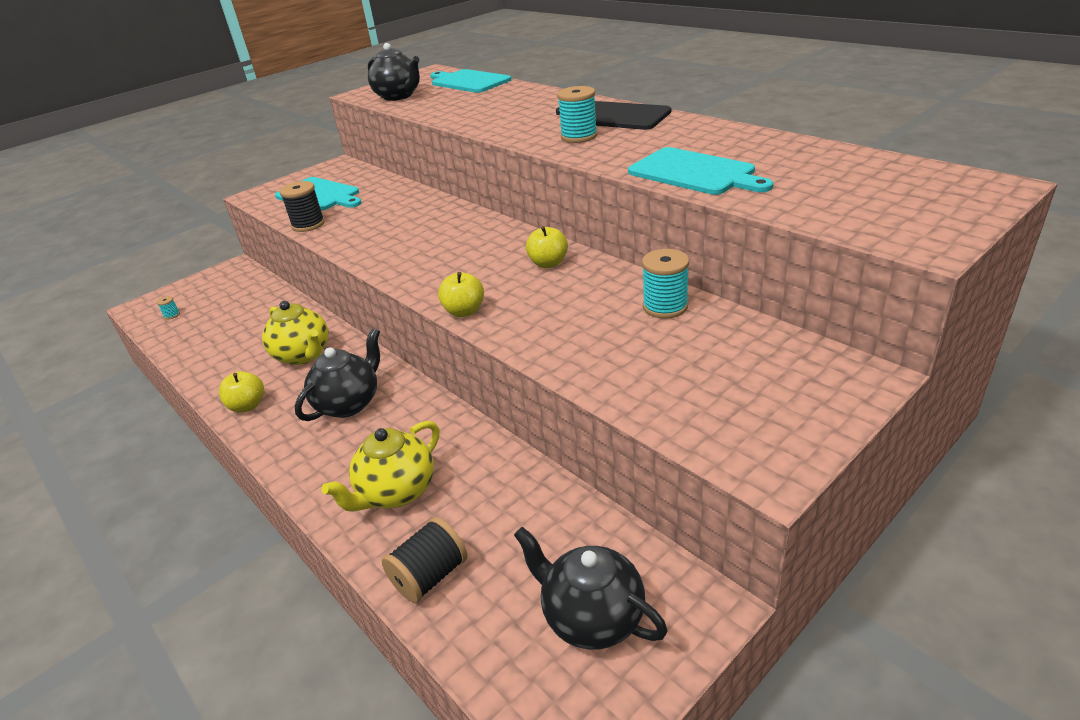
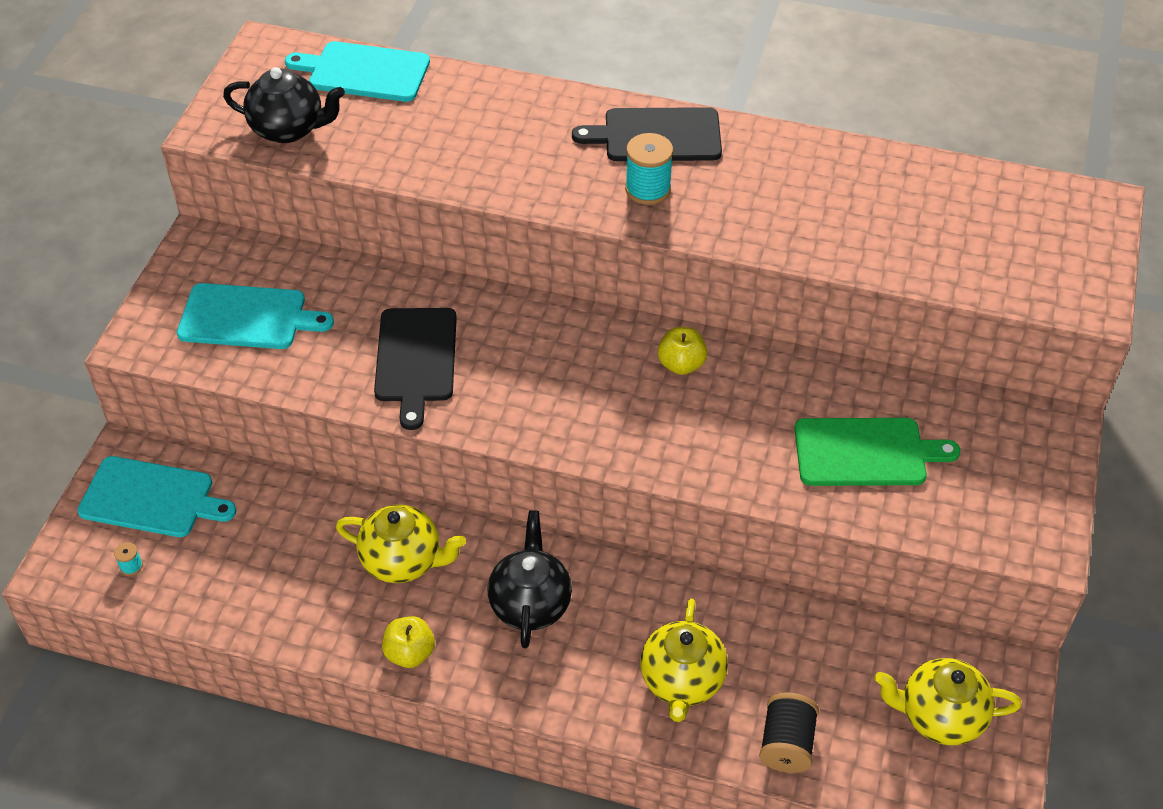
camera: 35 degrees left, 15 degrees up
black spool [280,181,325,232] -> none
yellow apple [438,272,484,317] -> none
black teapot [514,527,668,650] -> yellow teapot [874,658,1022,745]
turquoise cutting board [628,147,773,195] -> turquoise cutting board moved to [77,456,236,537]
turquoise spool [642,249,689,319] -> none
none -> black cutting board [374,308,457,430]
none -> green cutting board [794,418,960,486]

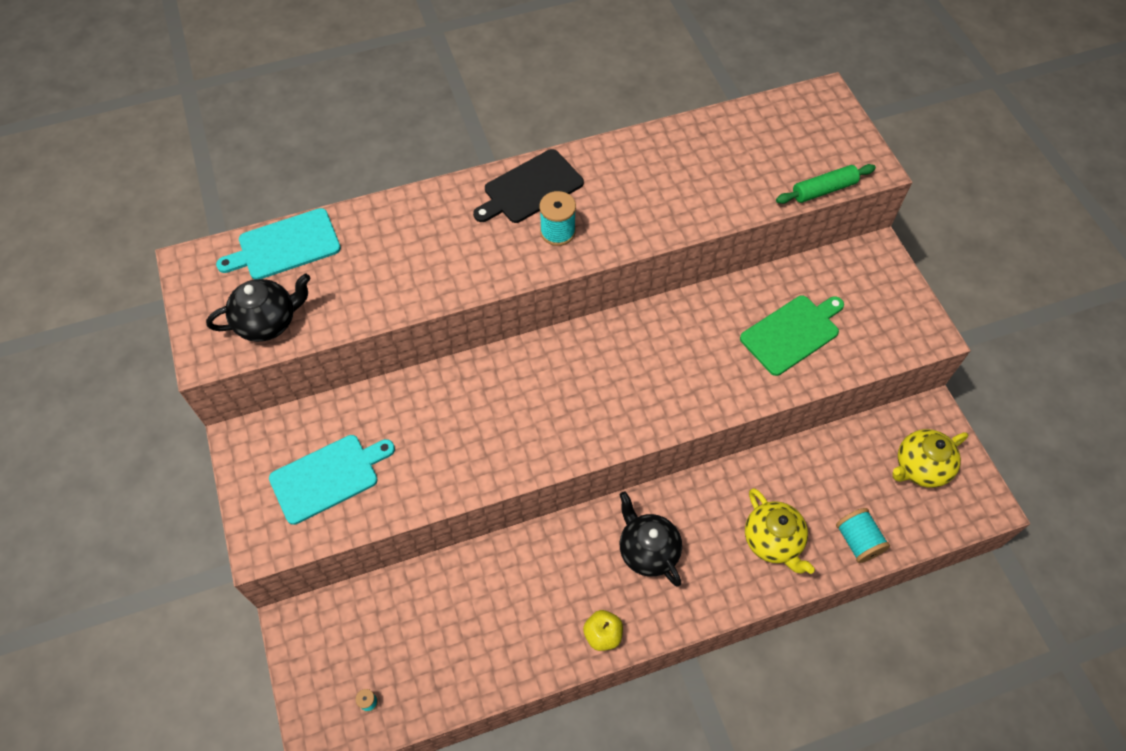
camera: 35 degrees left, 10 degrees up
turquoise cutting board [77,456,236,537] -> none
yellow teapot [336,505,466,583] -> none
black cutting board [374,308,457,430] -> none
yellow apple [658,327,707,375] -> none
black spool [759,692,819,773] -> turquoise spool [836,508,890,563]
none -> green rolling pin [776,164,876,204]

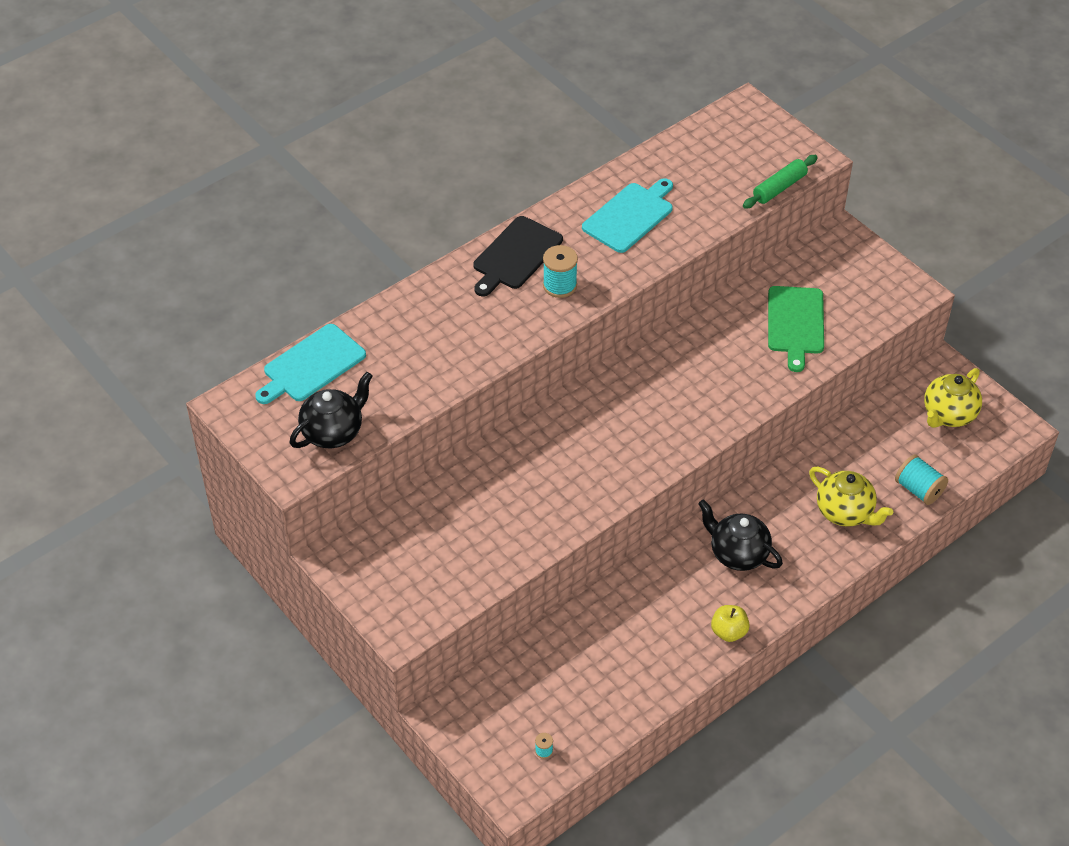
camera: 20 degrees left, 10 degrees down
turquoise cutting board [269,435,395,525] -> turquoise cutting board moved to [582,178,673,253]
green cutting board [740,296,844,376] -> green cutting board turned 150 degrees clockwise [768,286,824,372]

